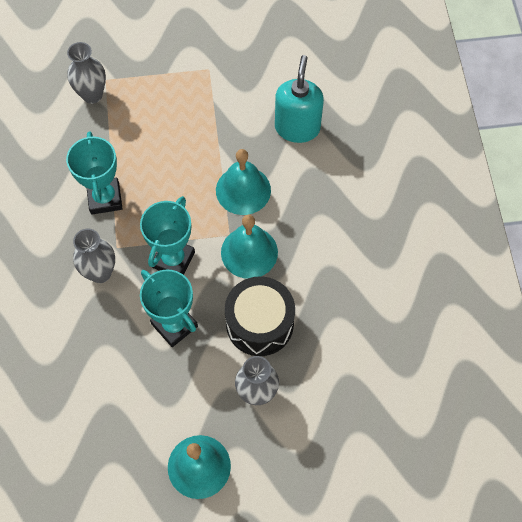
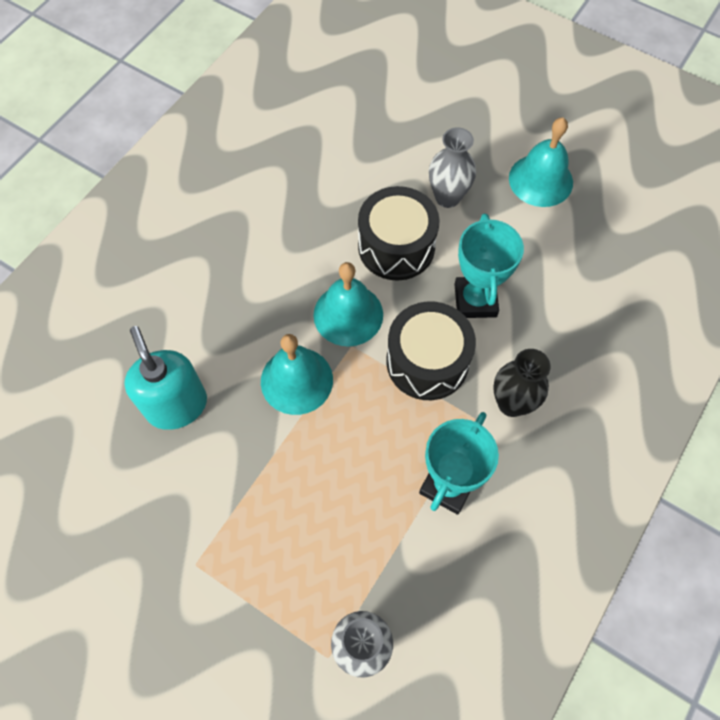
camera: 140 degrees left, 0 degrees up
grey vase [73,229,115,283] -> black vase [493,349,551,417]
turquoise trophy [140,196,195,275] -> black drum [386,301,476,400]
turquoise soap dispenser [275,55,324,143] -> turquoise soap dispenser turned 105 degrees clockwise [124,326,207,430]

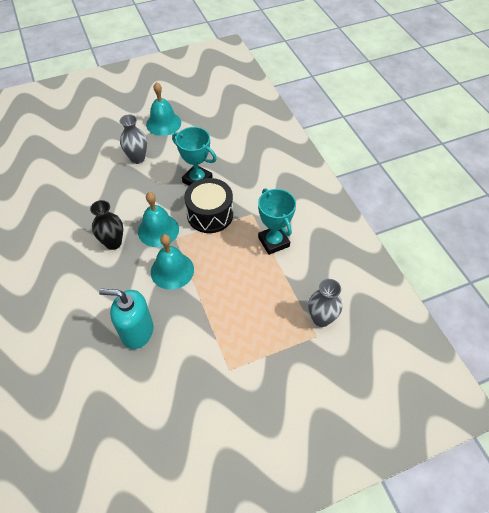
camera: 55 degrees left, 10 degrees down
black drum [358,186,439,281] -> none
black vase [493,349,551,417] -> black vase moved to [90,200,123,250]

